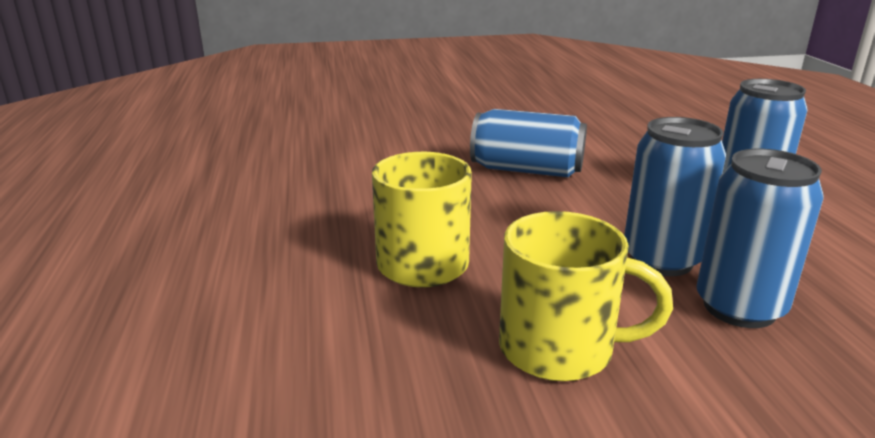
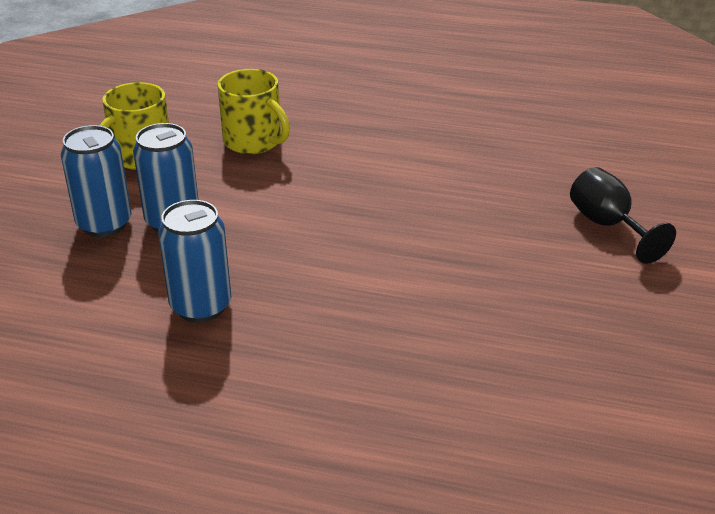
camera: 115 degrees right, 10 degrees up
blue can [470,109,587,177] -> none
none -> black goblet [570,167,676,264]

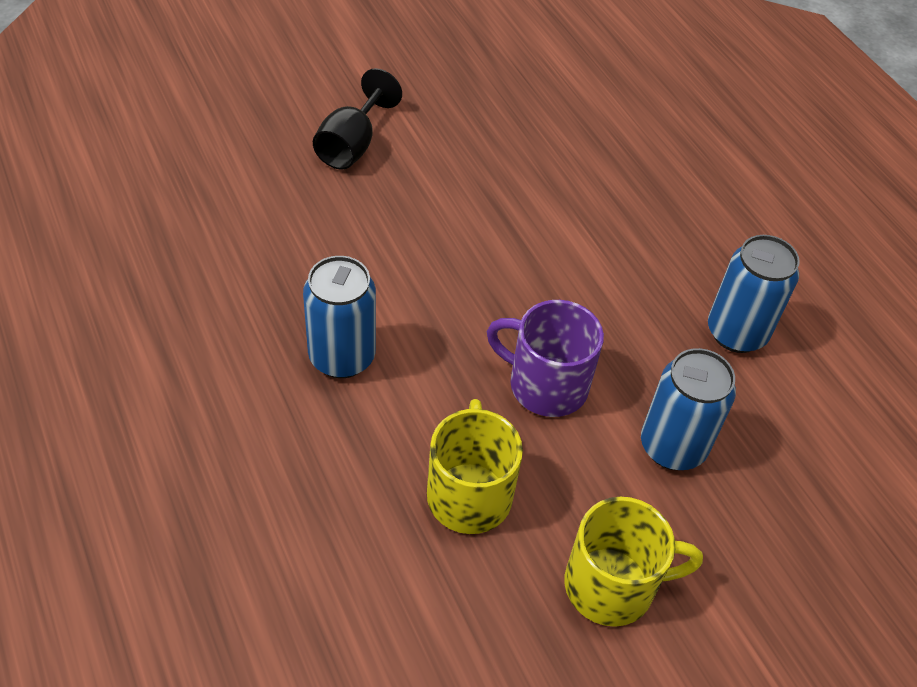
camera: 135 degrees left, 15 degrees up
blue can [61,125,132,237] -> blue can moved to [303,256,376,378]
none -> purple mug [487,300,604,417]

